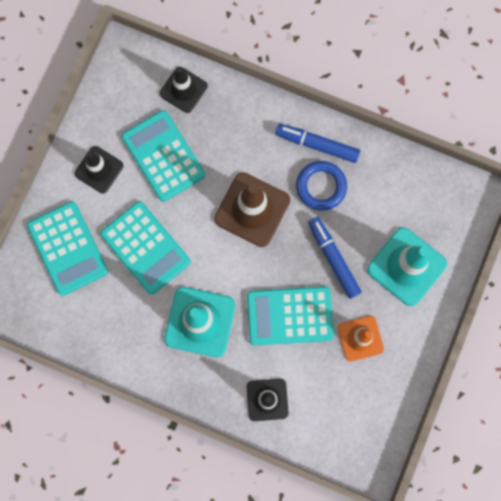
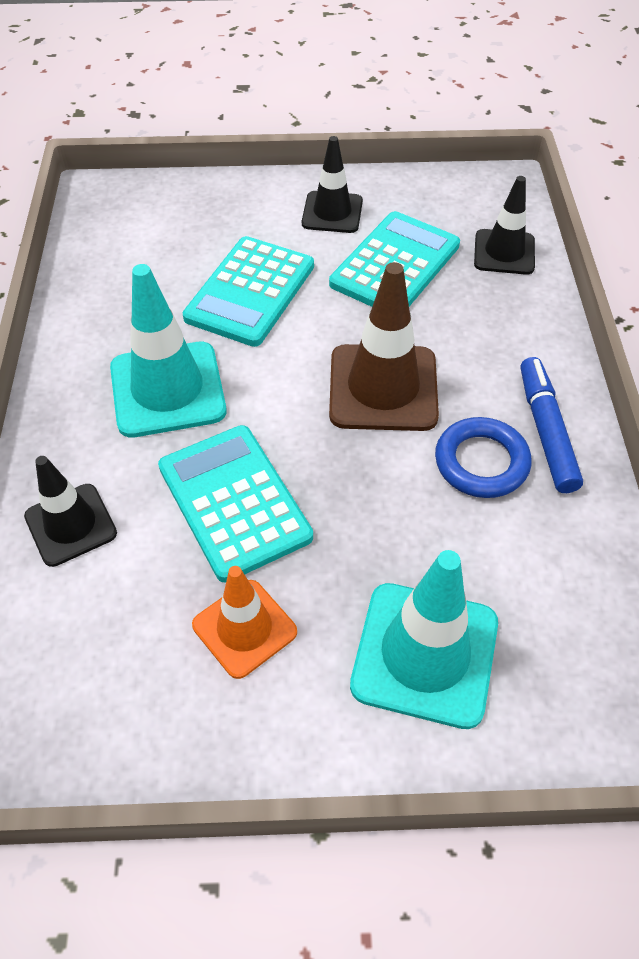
camera: 65 degrees right, 25 degrees down
turquoise calculator [27,201,108,296] -> none
blue marker [308,217,361,299] -> none

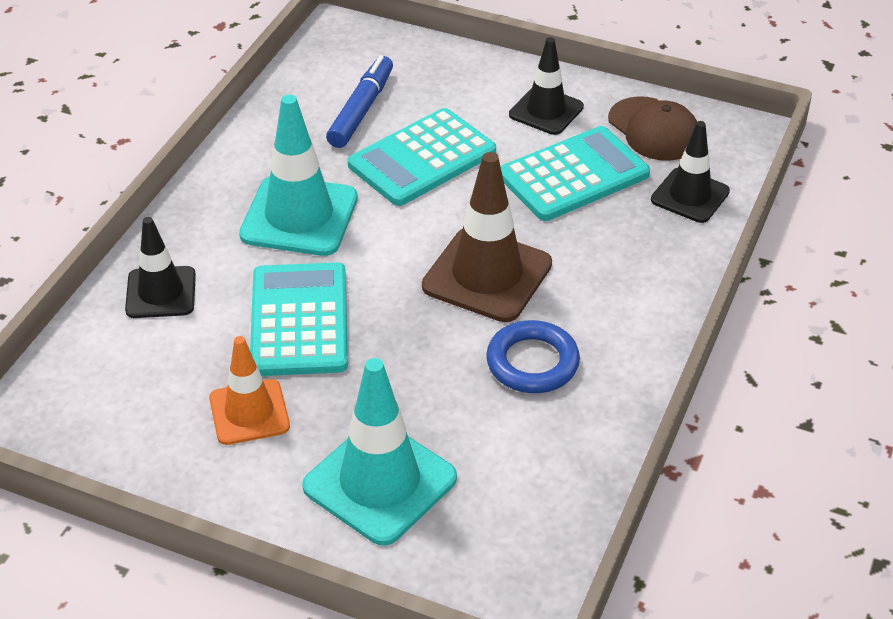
camera: 25 degrees right, 10 degrees down
blue marker [521,357,583,493] -> blue marker moved to [326,55,393,148]
none -> brown cap [608,96,697,161]

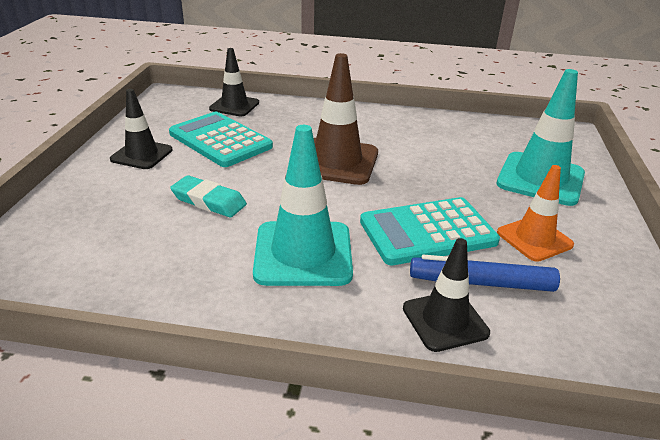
camera: 105 degrees left, 10 degrees down
blue marker [326,55,393,148] -> blue marker moved to [410,255,560,292]
turquoise calculator [348,108,496,206] -> turquoise eraser [170,175,247,218]
blue ring [486,320,580,393] -> none
brown cap [608,96,697,161] -> none

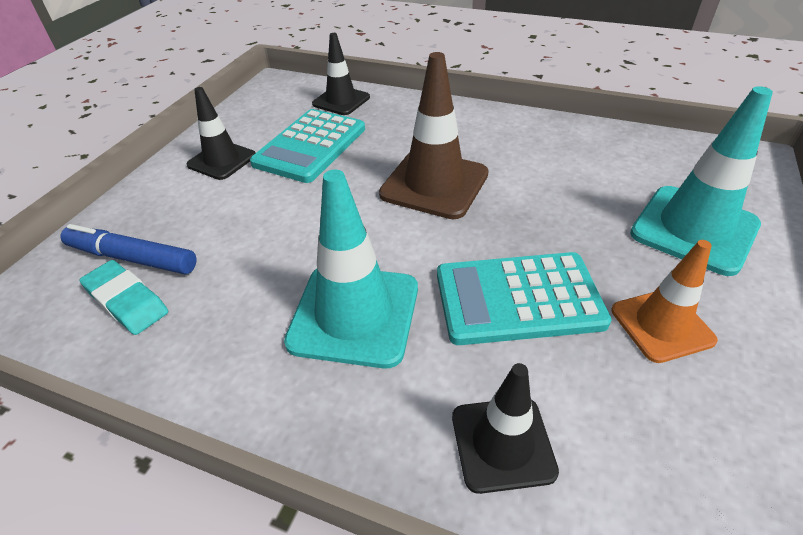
camera: 15 degrees right, 10 degrees up
turquoise calculator [169,112,273,167] -> turquoise calculator turned 120 degrees counterclockwise [250,109,365,183]
turquoise eraser [170,175,247,218] -> turquoise eraser moved to [79,260,168,335]
blue marker [410,255,560,292] -> blue marker moved to [61,224,197,274]

